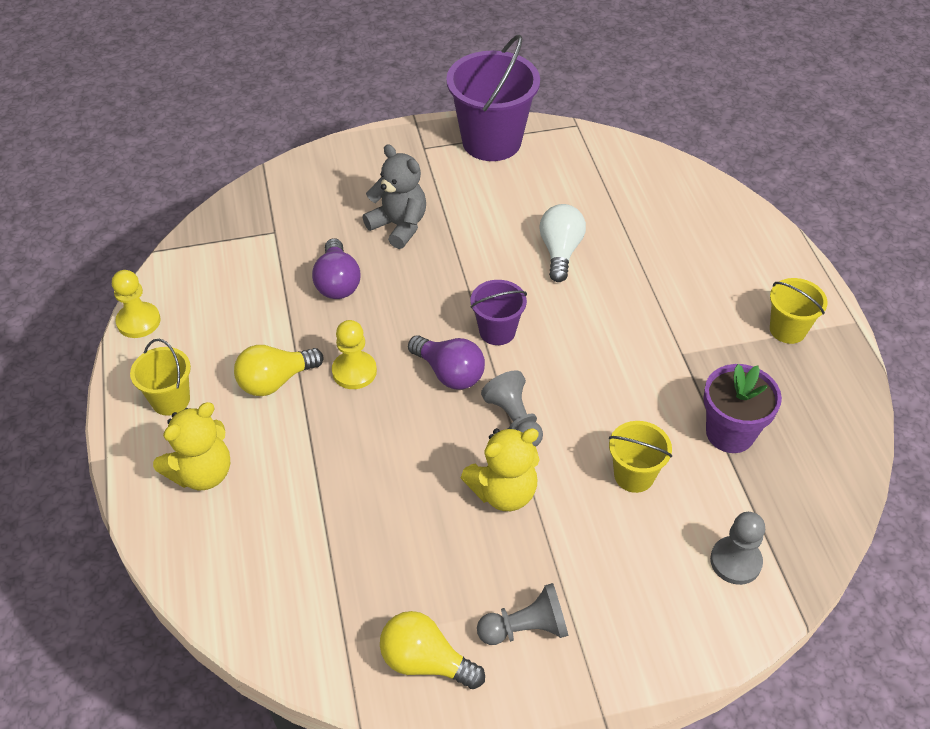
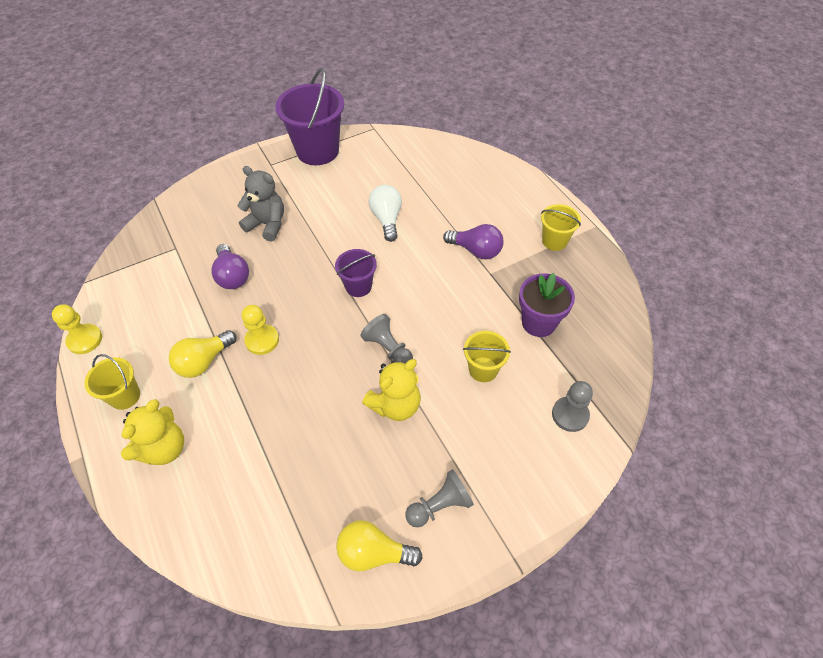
camera: 15 degrees left, 5 degrees up
purple light bulb [408,335,485,390] -> purple light bulb moved to [443,224,504,259]

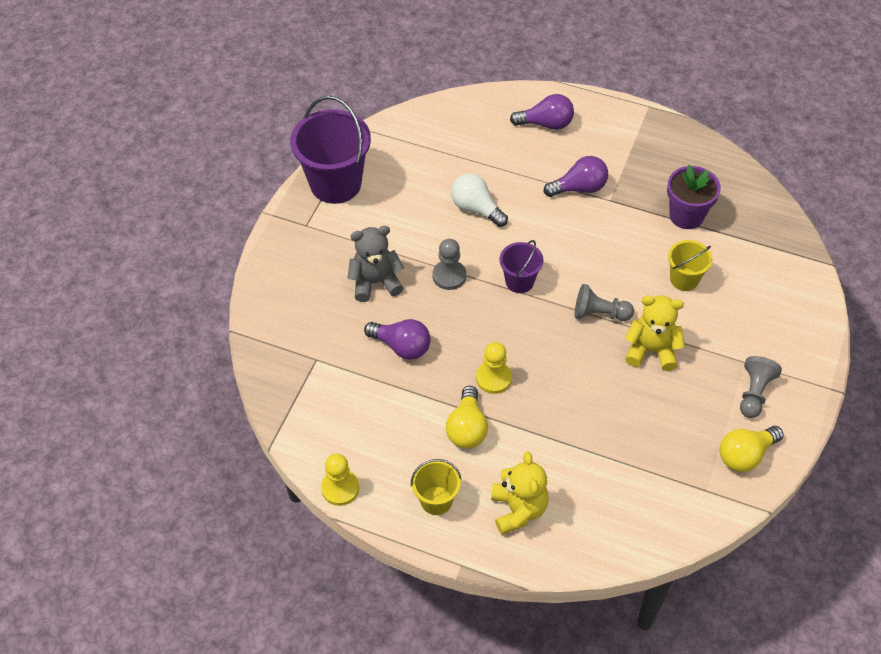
camera: 40 degrees left, 0 degrees up
yellow teddy bear [362,359,421,421] -> yellow teddy bear turned 90 degrees counterclockwise [625,296,685,371]
yellow bucket [541,204,581,251] -> none
grey pawn [552,381,593,432] -> grey pawn moved to [433,239,466,290]
none -> purple light bulb [510,94,574,130]

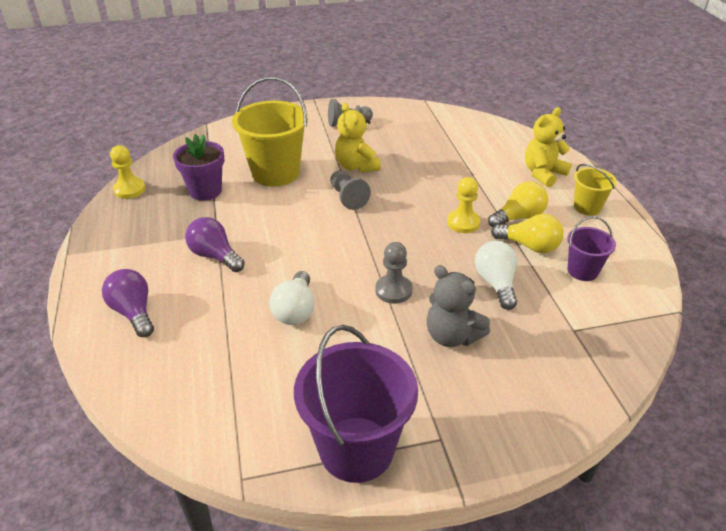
camera: 125 degrees left, 15 degrees down
yellow pawn [321,454,359,506] -> yellow pawn moved to [110,145,146,199]
purple light bulb [364,319,431,360] -> white light bulb [475,241,517,310]
purple bucket [500,240,543,293] -> purple bucket moved to [567,216,616,281]
yellow bucket [668,240,712,291] -> yellow bucket [232,77,308,186], size x1.90
yellow light bulb [720,426,784,472] -> yellow light bulb moved to [491,214,564,253]

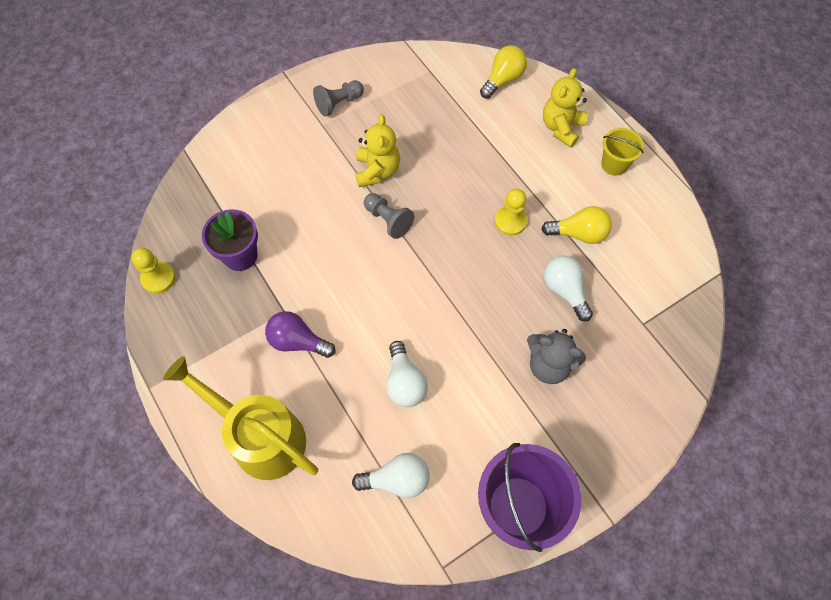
camera: 20 degrees left, 25 degrees up
purple light bulb [102,269,154,337] -> yellow watering can [163,356,318,480]
yellow bucket [232,77,308,186] -> none
yellow teddy bear [335,103,381,172] -> yellow teddy bear turned 135 degrees counterclockwise [356,114,400,187]
grey pawn [375,242,412,304] -> none
yellow light bulb [488,181,548,227] -> yellow light bulb moved to [480,45,527,99]
purple bucket [567,216,616,281] -> none
none -> white light bulb [352,453,430,498]

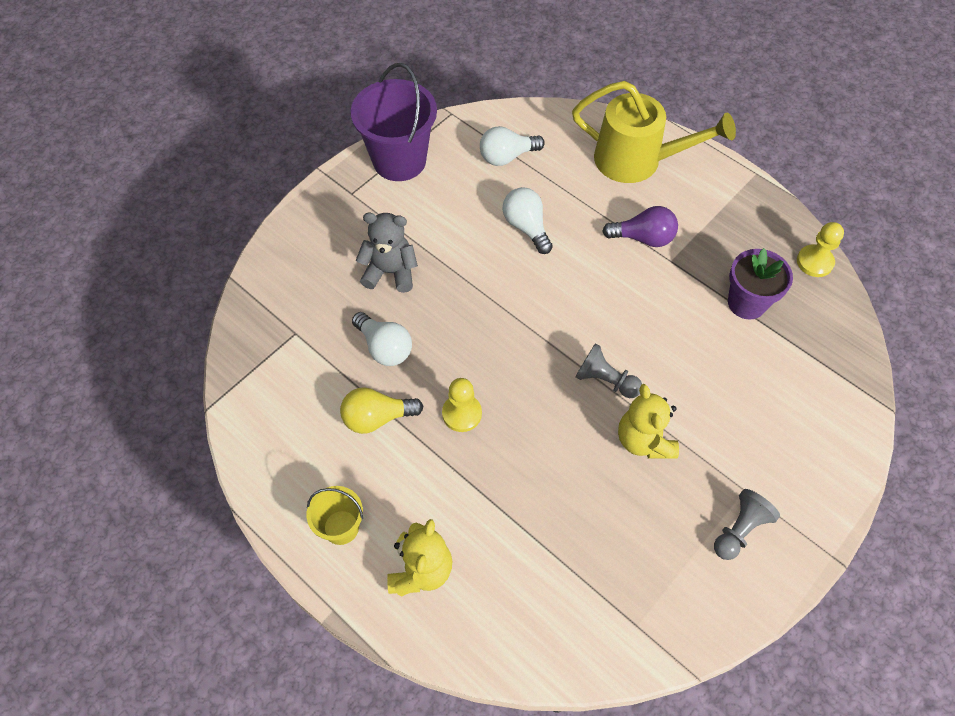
camera: 165 degrees right, 5 degrees down
yellow light bulb [480,45,527,99] -> none

